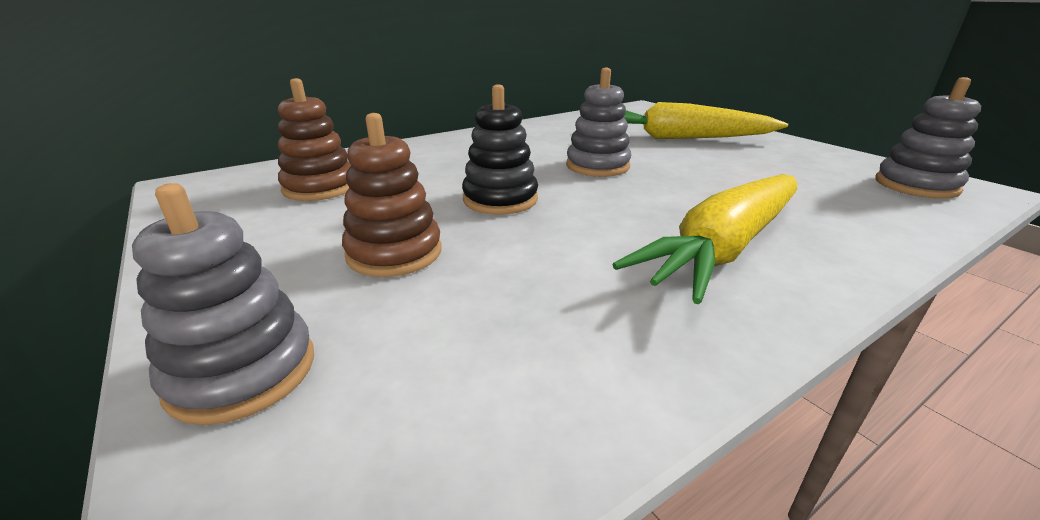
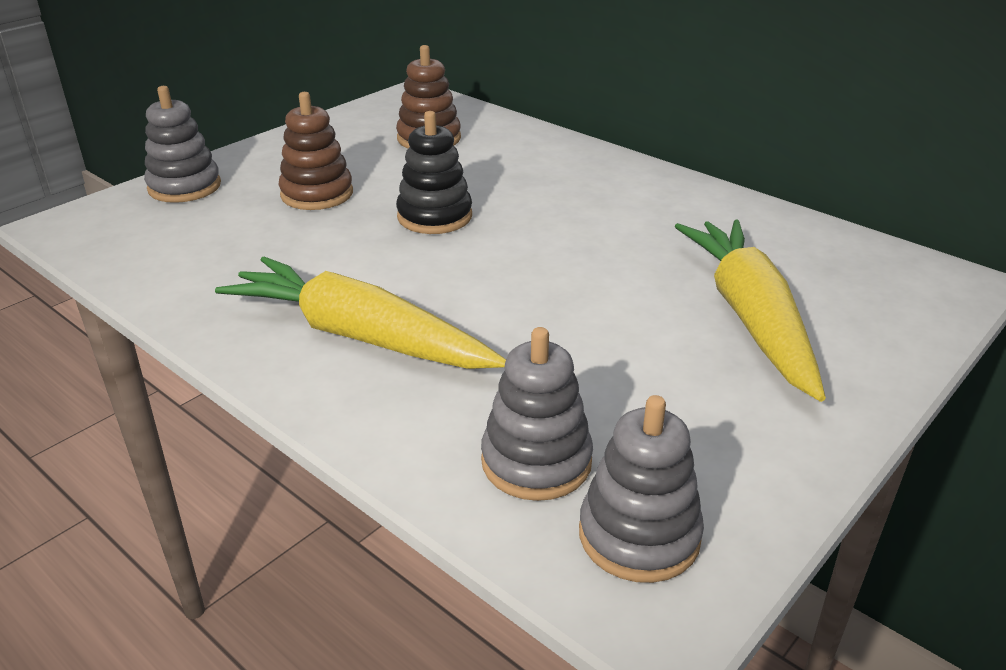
camera: 75 degrees right, 5 degrees up
grey stacking toy [566,68,631,177] -> grey stacking toy moved to [481,327,593,501]

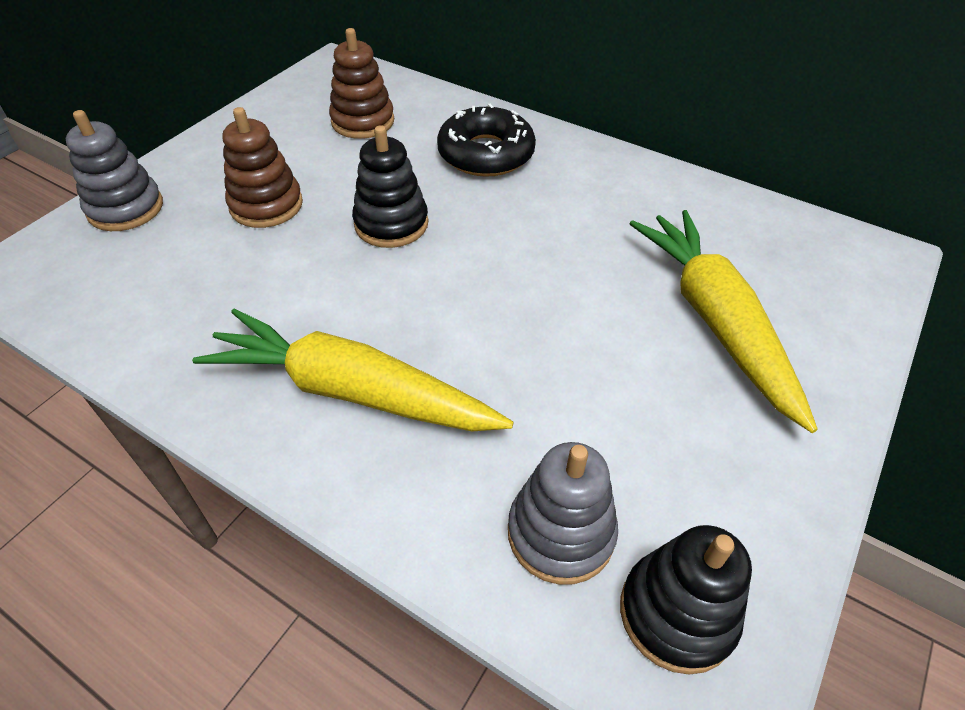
camera: 10 degrees left, 15 degrees up
grey stacking toy [579,395,704,583] -> black stacking toy [620,525,752,675]
none -> black donut [437,104,536,177]

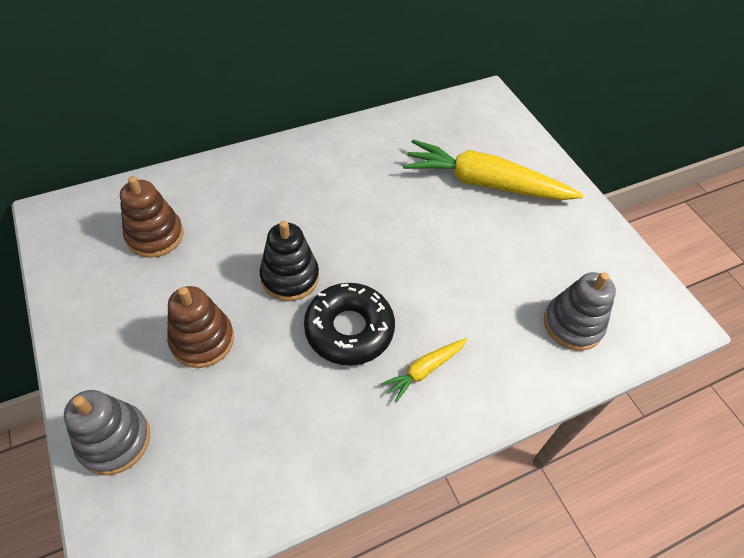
camera: 60 degrees left, 5 degrees up
yellow carrot [192,308,514,432] -> yellow carrot [381,338,467,403], size x0.46
black donut [437,104,536,177] -> black donut moved to [304,283,395,365]
black stacking toy [620,525,752,675] -> none

